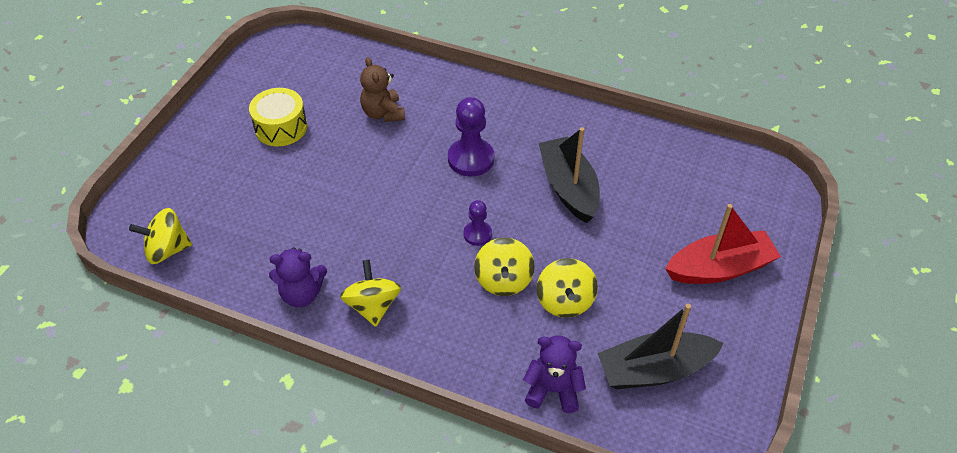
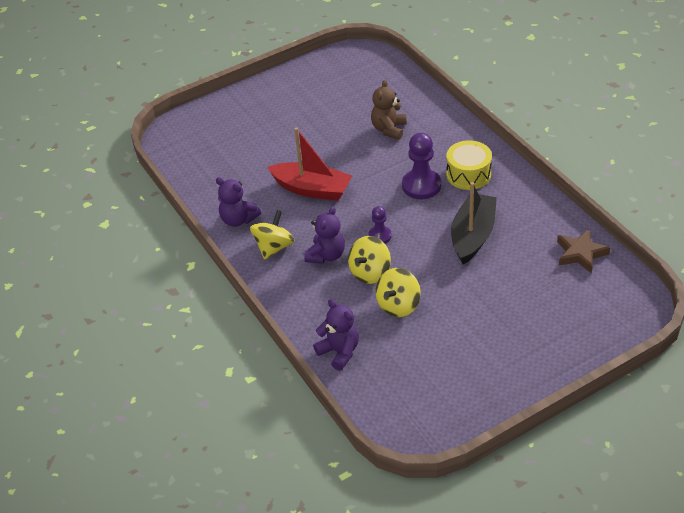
camera: 40 degrees right, 5 degrees down
yellow spinning top [129,208,192,264] -> none
yellow drum [249,88,307,146] -> yellow drum moved to [446,140,492,190]
black boat [597,304,724,389] -> none
red boat [665,204,781,284] -> red boat moved to [267,127,352,201]
none -> purple teddy bear [304,206,345,264]
none -> brown star [557,229,610,274]

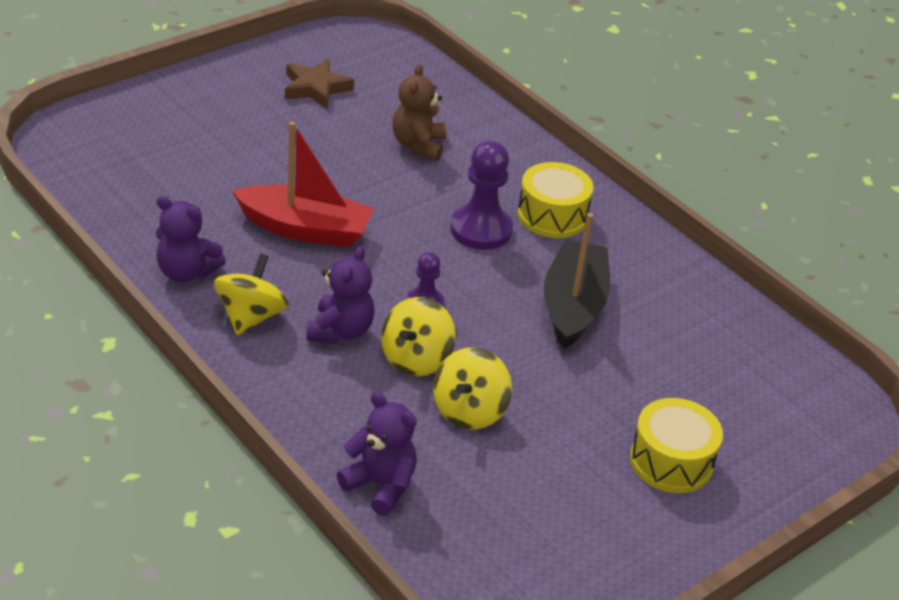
camera: 15 degrees left, 5 degrees down
brown star [557,229,610,274] -> brown star moved to [285,59,354,109]
none -> yellow drum [630,398,723,493]

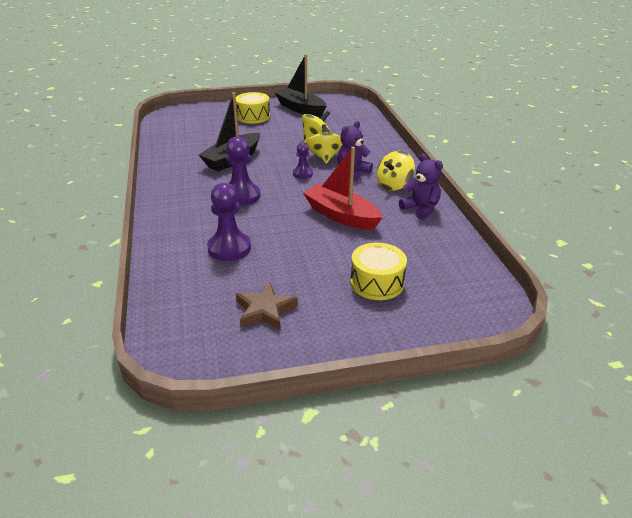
camera: 150 degrees left, 5 degrees down
purple teddy bear [337,392,417,516] -> none
yellow spinning top [381,297,456,376] -> yellow spinning top turned 60 degrees counterclockwise [306,124,343,164]
brown teddy bear [392,64,447,161] -> purple pawn [207,183,251,261]
yellow drum [518,162,593,238] -> yellow drum moved to [350,243,407,300]
none -> black boat [274,54,326,117]

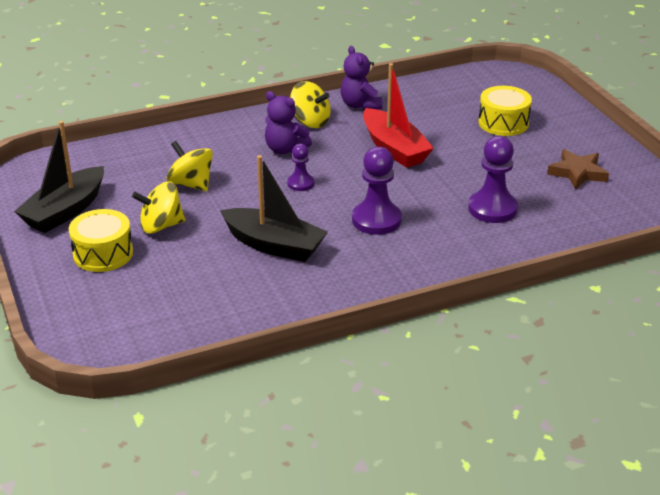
camera: 100 degrees left, 0 degrees up
red boat [303,147,383,230] -> red boat turned 60 degrees counterclockwise [363,63,434,168]
yellow spinning top [306,124,343,164] -> yellow spinning top moved to [132,182,185,234]
purple teddy bear [399,154,443,220] -> purple teddy bear turned 60 degrees counterclockwise [340,46,383,111]

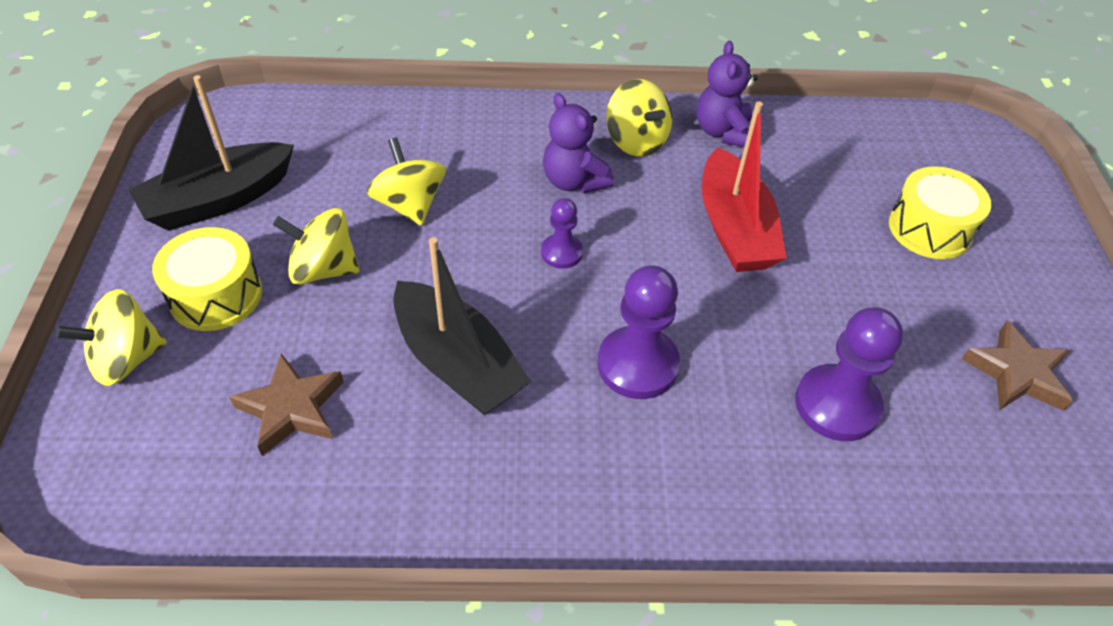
camera: 20 degrees right, 15 degrees up
none -> yellow spinning top [55,289,167,386]
none -> brown star [229,354,344,456]

